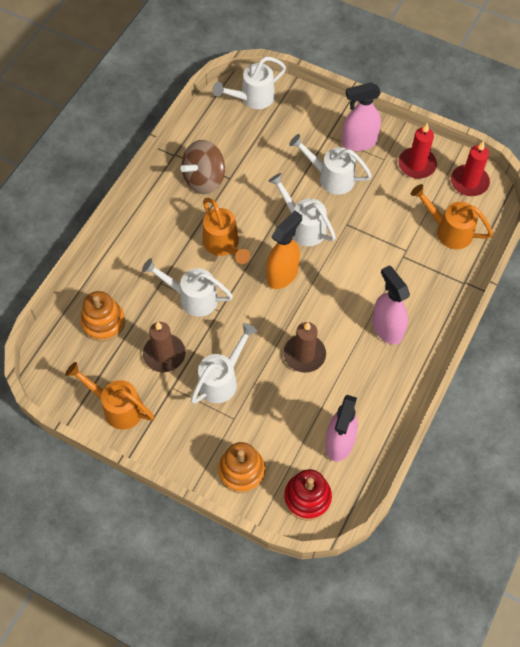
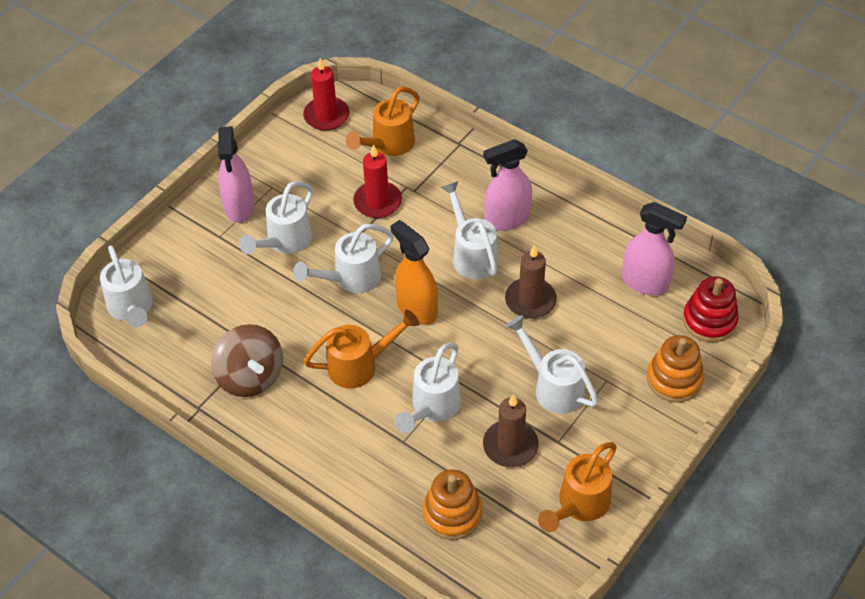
camera: 80 degrees left, 10 degrees down
red candle [398,123,437,179] -> red candle moved to [353,145,402,218]
none -> white watering can [441,181,499,279]

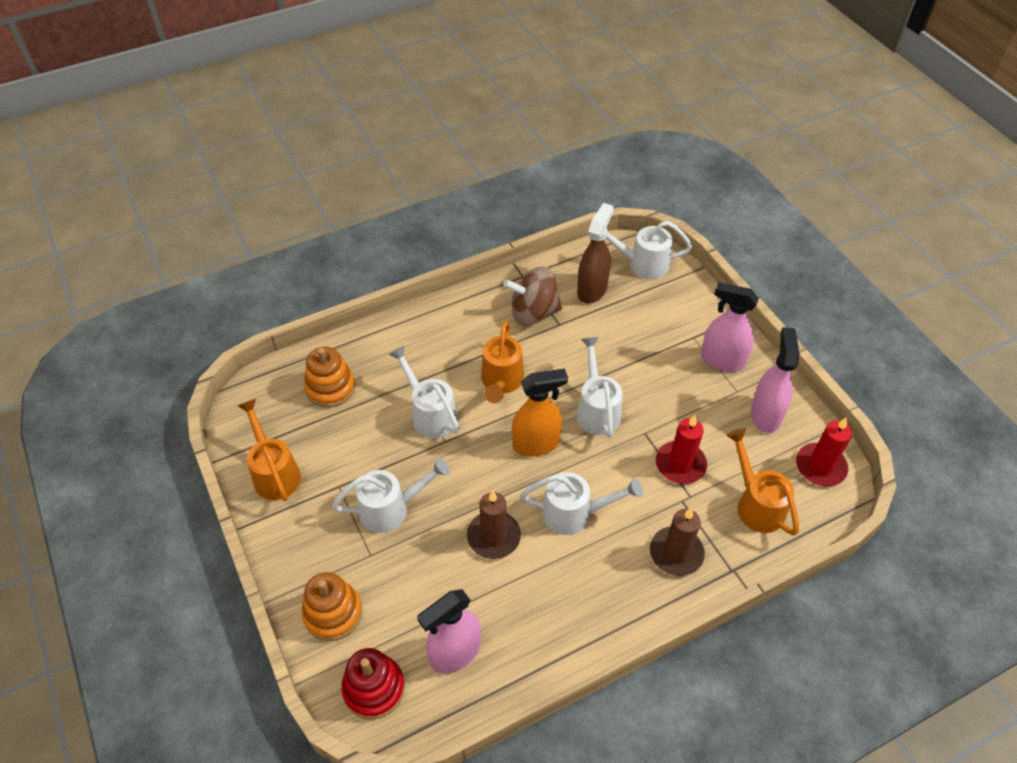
camera: 115 degrees right, 0 degrees up
white watering can [239,181,313,254] -> none
pink spray bottle [483,139,532,231] -> pink spray bottle moved to [751,327,799,433]
brown candle [483,394,539,467] -> brown candle moved to [650,508,705,576]
none -> brown spray bottle [577,203,614,304]

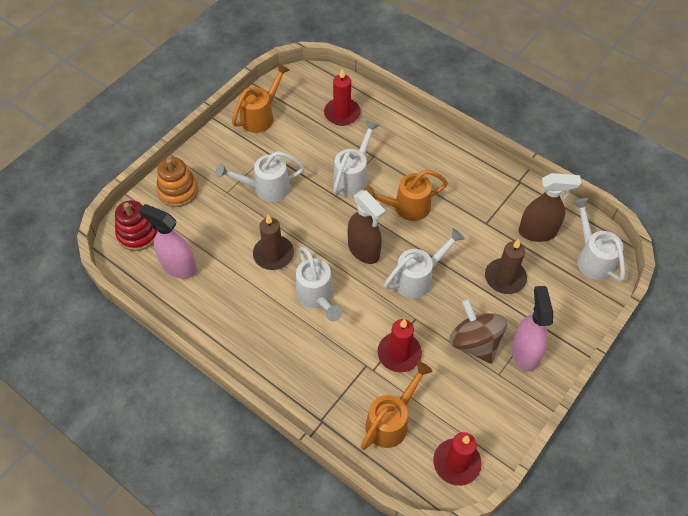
camera: 65 degrees right, 5 degrees up
orange stacking toy [304,347,355,408] -> red candle [324,69,361,126]
white watering can [332,458,450,533] -> white watering can turned 120 degrees clockwise [216,151,305,202]
brown spinning top [504,266,562,325] -> brown spinning top moved to [449,299,507,364]
orange spray bottle [512,369,568,457] -> brown spray bottle [347,190,386,264]
brown candle [650,508,705,576] -> brown candle moved to [485,239,527,294]
pink spray bottle [751,327,799,433] -> none

